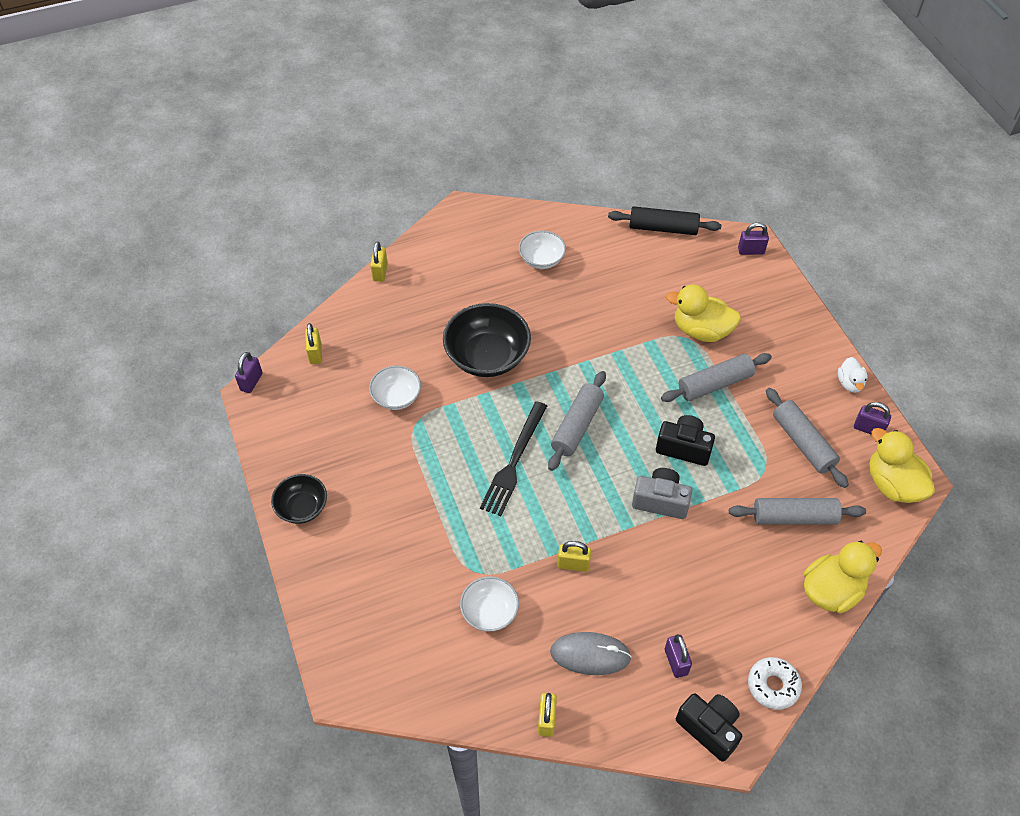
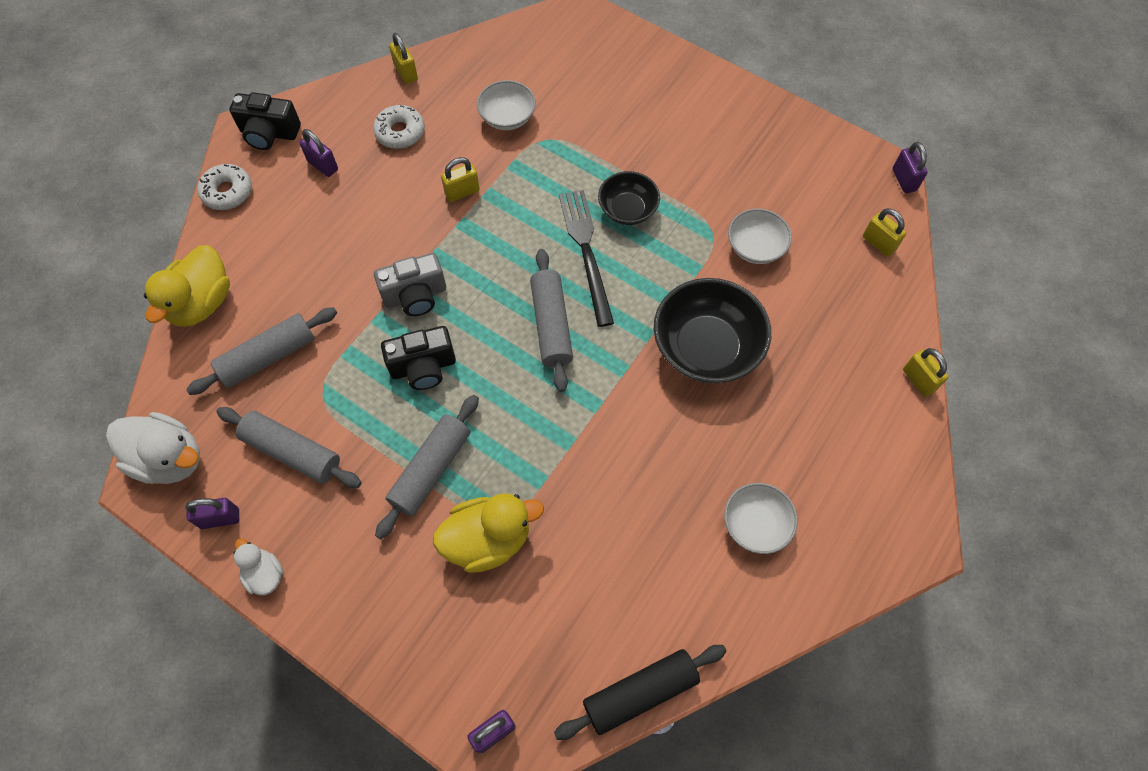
camera: 145 degrees right, 10 degrees up
black bowl [271,474,327,524] -> black bowl moved to [598,171,660,225]
grey mouse [550,632,632,675] -> white donut [373,105,425,149]
yellow duck [869,428,935,503] -> white duck [106,412,200,484]

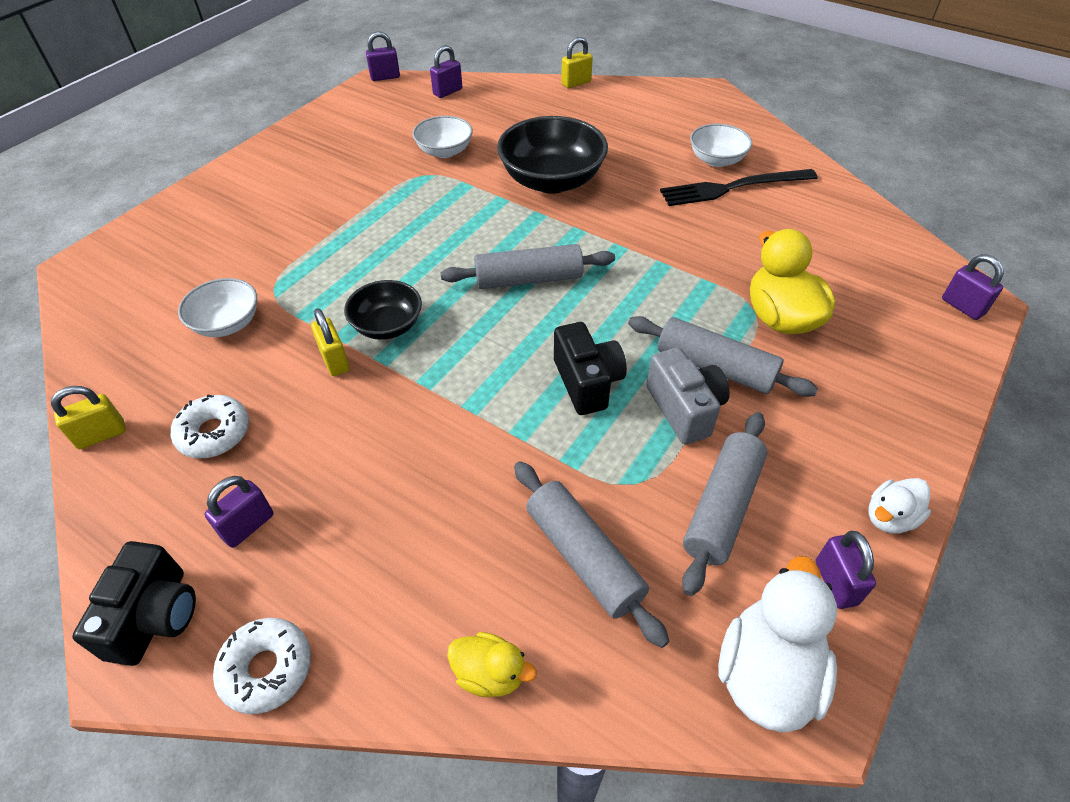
camera: 90 degrees left, 15 degrees down
yellow duck [144,245,230,327] -> yellow duck [447,632,537,697], size x0.56
grey camera [374,253,446,316] -> grey camera moved to [647,347,730,444]
black rolling pin [554,645,727,740] -> none
black fork [559,190,614,327] -> black fork moved to [660,169,818,206]
black bowl [598,171,660,225] -> black bowl moved to [344,280,422,340]
yellow padlock [863,208,906,257] -> purple padlock [430,45,462,98]

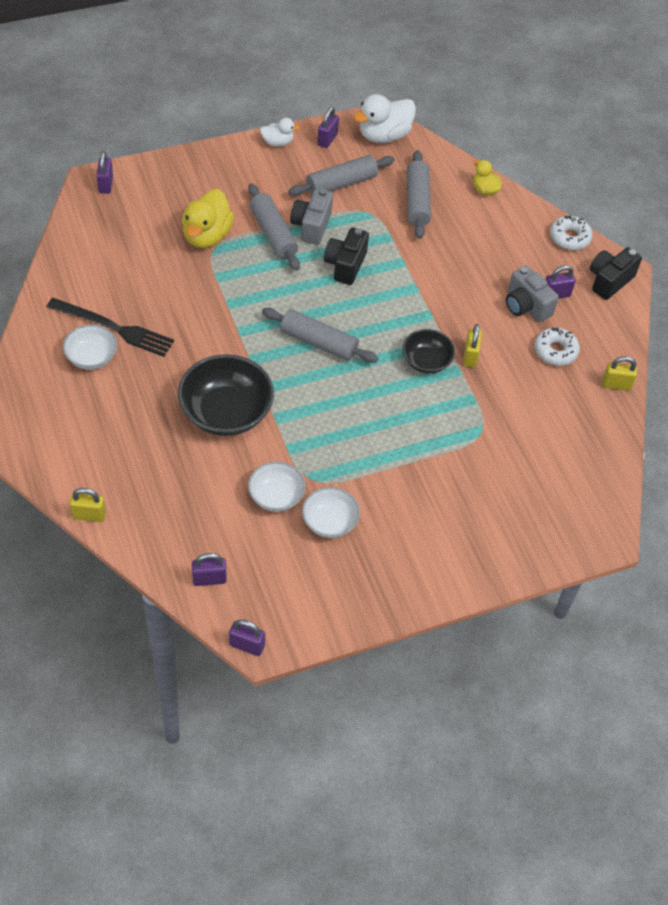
camera: 150 degrees left, 5 degrees up
white bowl [178,278,257,337] -> white bowl moved to [302,487,360,538]
none -> grey camera [506,265,559,322]

